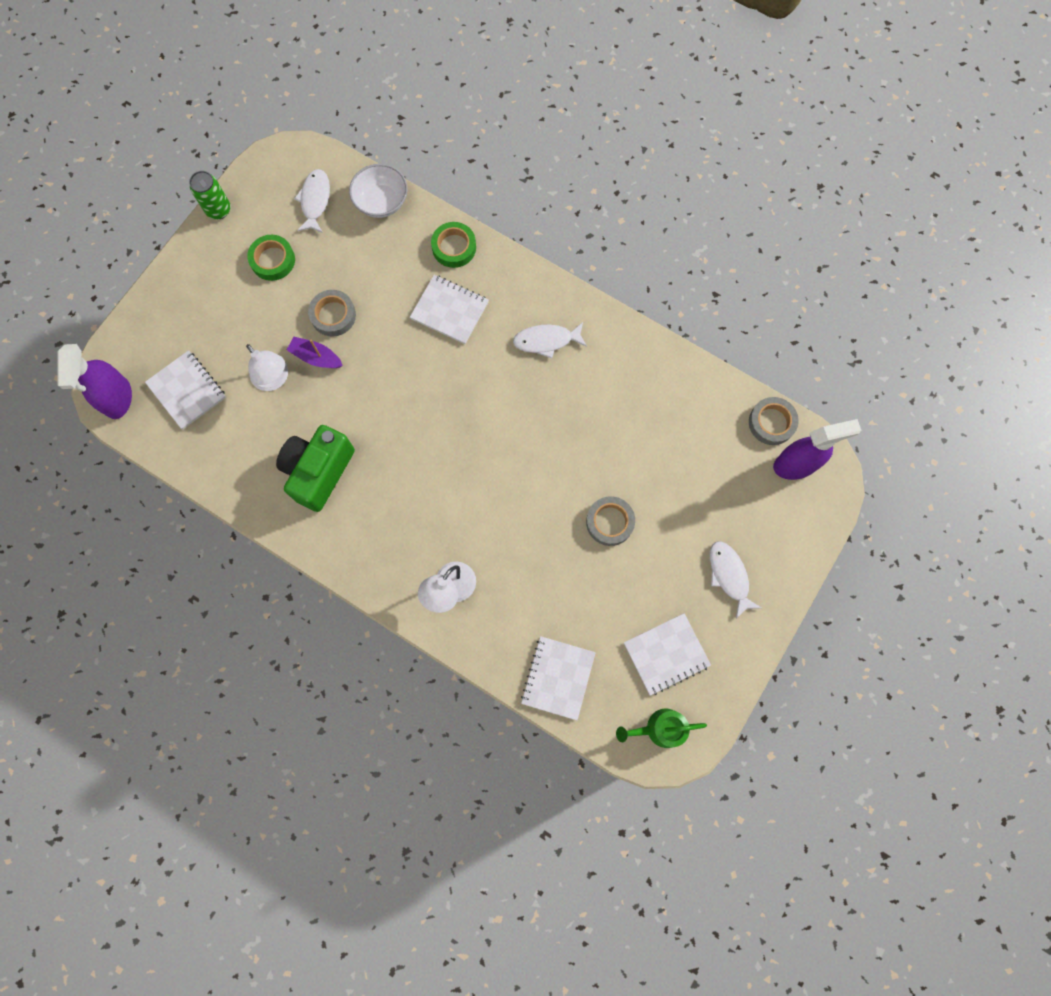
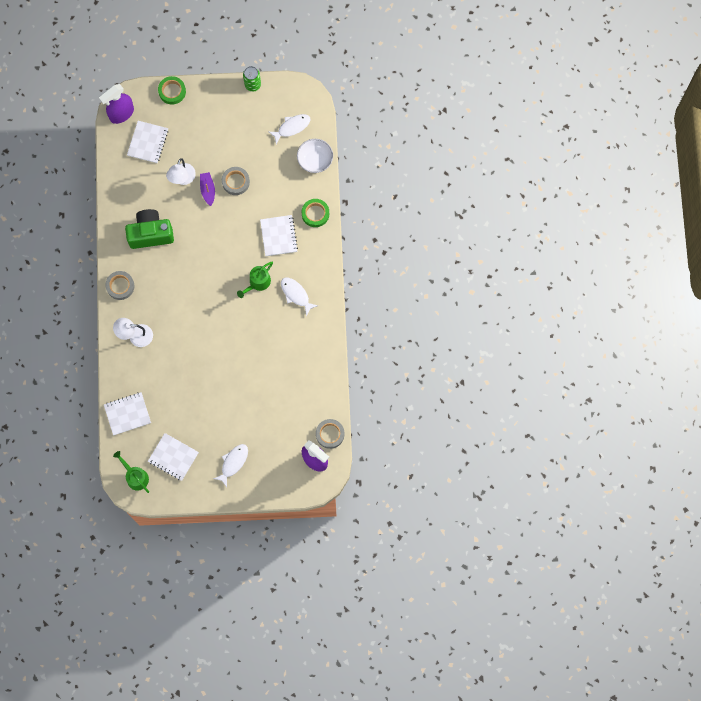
camera: 55 degrees right, 0 degrees up
green tape [247,235,295,281] -> green tape moved to [158,76,186,105]
grey tape [586,496,635,546] -> grey tape moved to [105,271,134,300]
none -> green watering can [237,262,273,298]

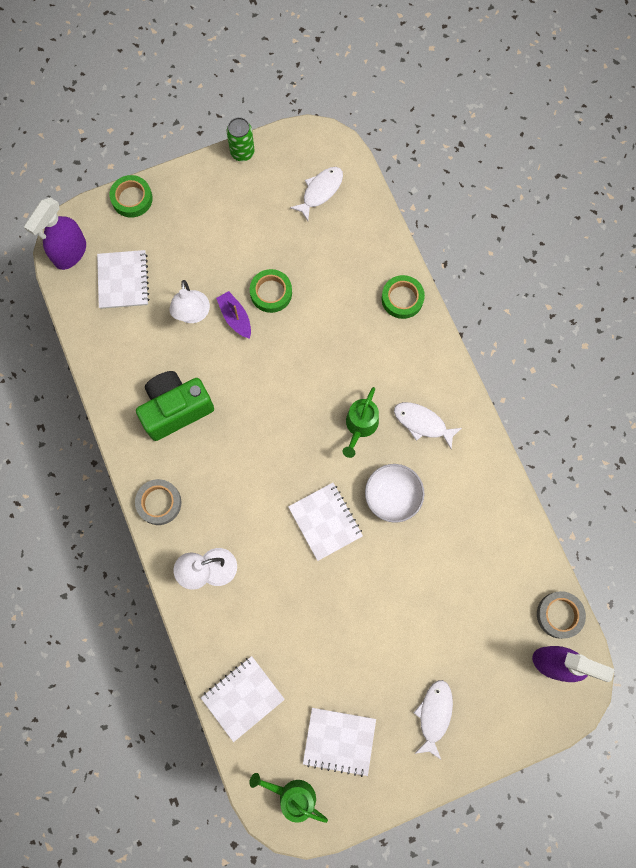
camera: 20 degrees left, 0 degrees up
grey tape [222,167,250,195] -> green tape [250,269,292,313]
white notebook [260,215,298,256] -> white notebook moved to [288,483,363,561]
white bowl [297,139,333,173] -> white bowl moved to [365,464,425,523]

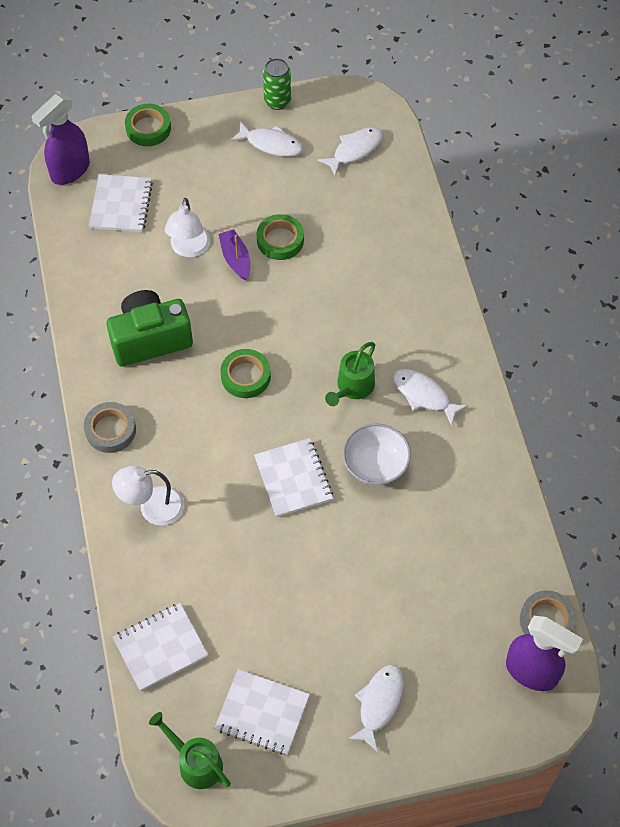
camera: 10 degrees right, 15 degrees down
green tape [382,275,425,319] -> green tape moved to [220,349,271,398]
none -> white fish [230,121,303,157]

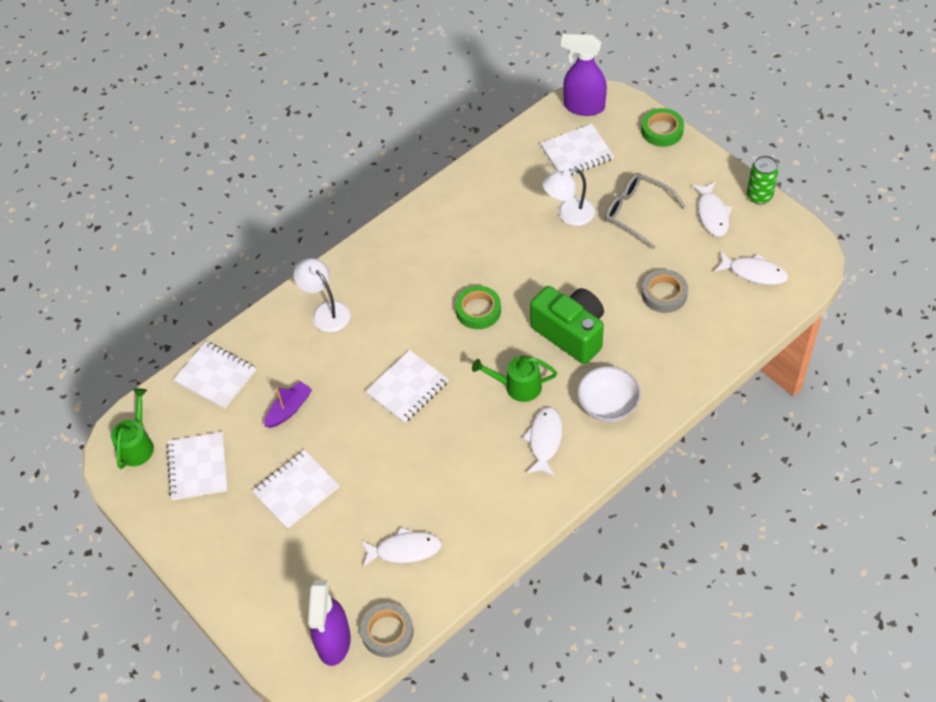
camera: 65 degrees right, 5 degrees down
grey tape [84,402,136,453] -> grey tape moved to [642,269,688,313]
green camera [106,290,193,366] -> green camera moved to [530,286,604,364]
purple boat [218,229,250,280] -> purple boat moved to [264,381,312,428]
green tape [257,214,304,260] -> none
white bowl [343,423,411,485] -> white bowl moved to [577,366,641,422]
white fish [347,665,404,752] -> white fish moved to [361,527,442,567]
none -> white notebook [252,450,339,529]
none -> grey glasses [605,173,686,249]

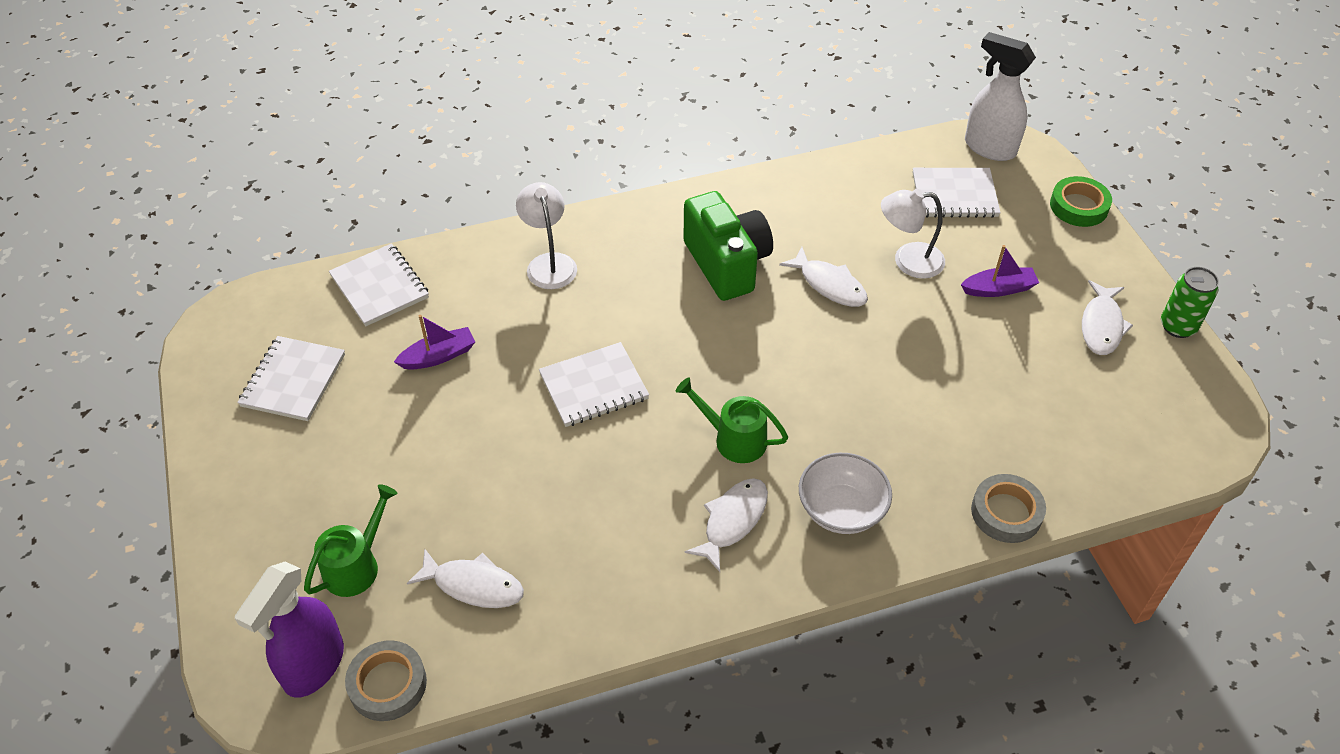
camera: 20 degrees right, 5 degrees down
green watering can [111,388,154,469] -> green watering can moved to [304,484,398,597]
white notebook [252,450,339,529] -> none
green tape [455,286,501,329] -> none
green camera [530,286,604,364] -> green camera moved to [684,191,773,301]
purple spray bottle [561,34,607,116] -> white spray bottle [965,32,1036,161]
grey glasses [605,173,686,249] -> purple boat [961,245,1039,297]
grey tape [642,269,688,313] -> grey tape moved to [971,474,1046,543]
white fish [714,251,788,285] -> white fish moved to [779,247,868,307]

